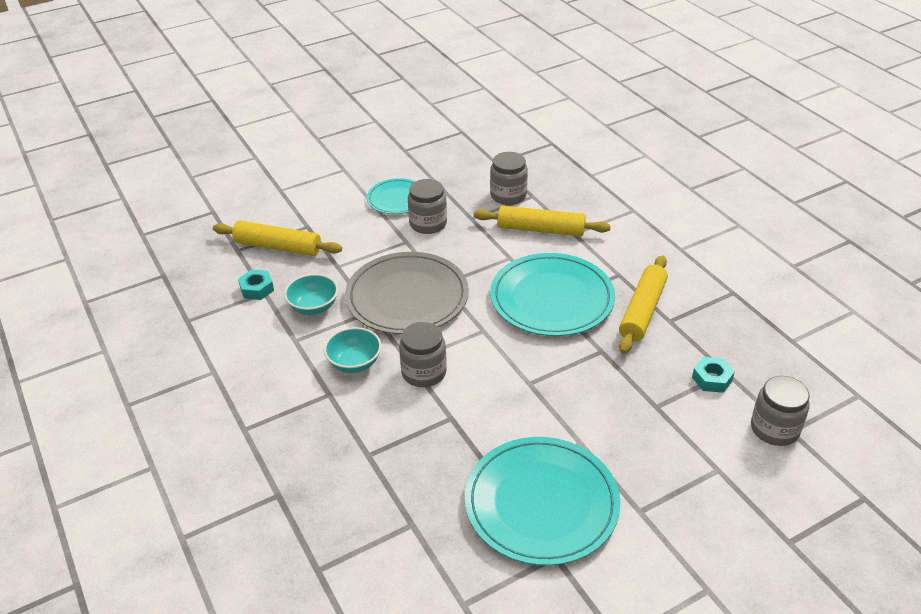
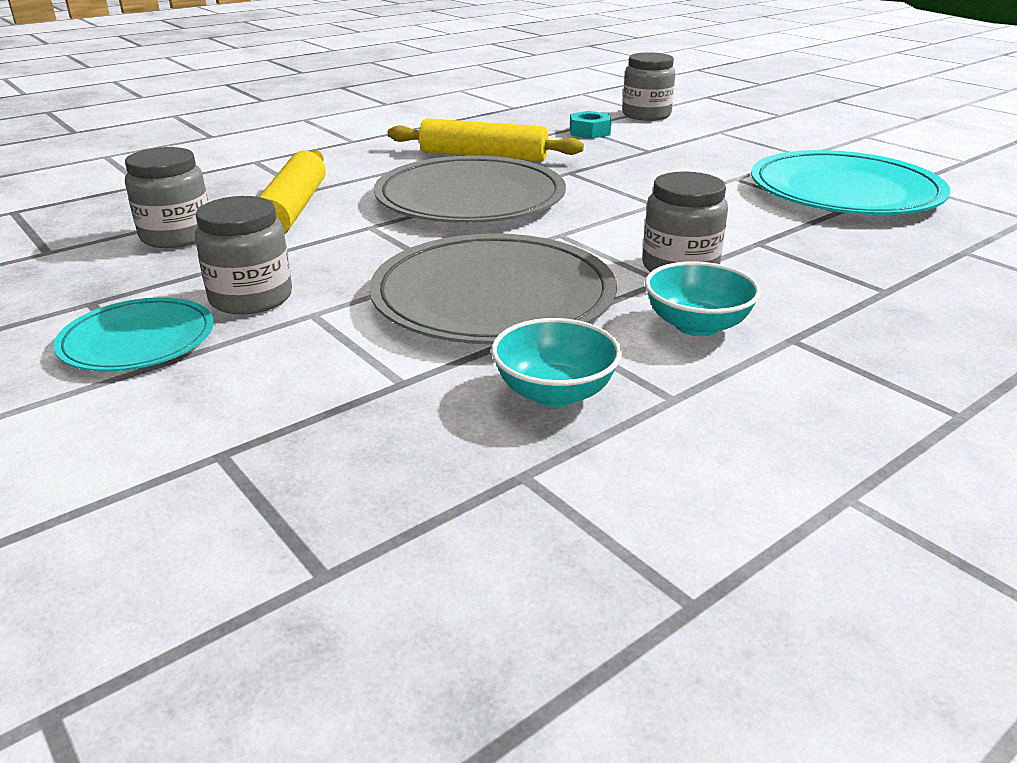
camera: 100 degrees left, 10 degrees down
yellow rolling pin [213,221,342,256] -> none
turquoise nut [238,270,274,300] -> none
turquoise plate [490,253,615,336] -> grey plate [374,155,566,223]

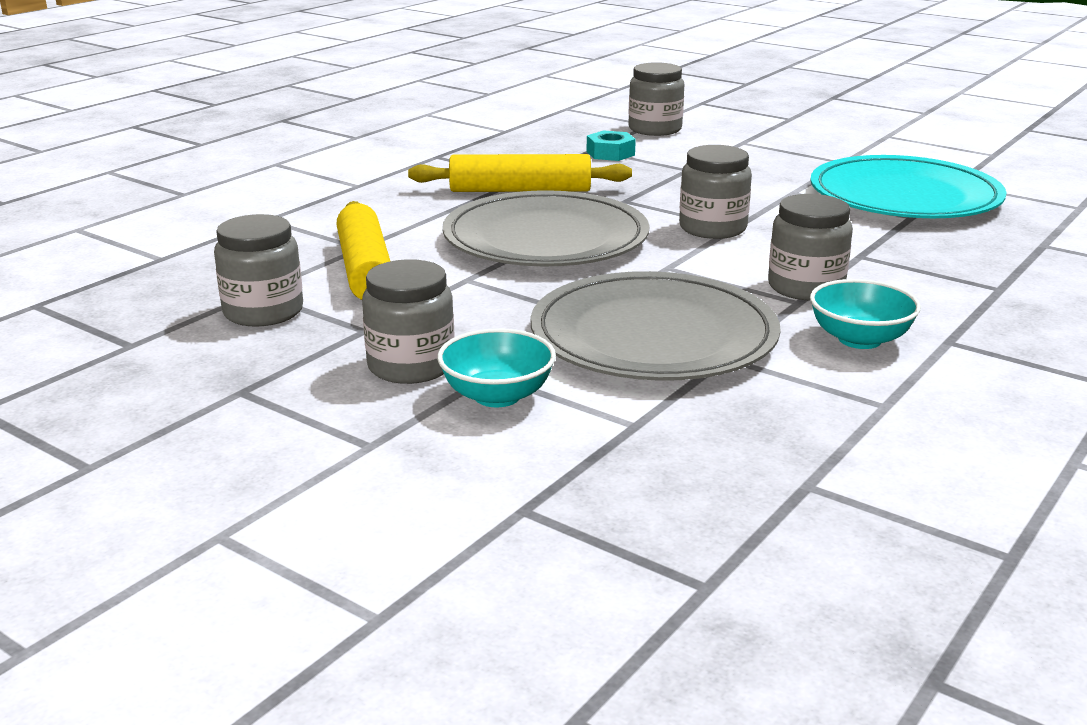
camera: 15 degrees left, 5 degrees down
turquoise plate [53,297,214,371] -> none
turquoise bowl [491,318,622,407] -> turquoise bowl moved to [437,328,556,407]
none -> grey jar [679,145,752,239]

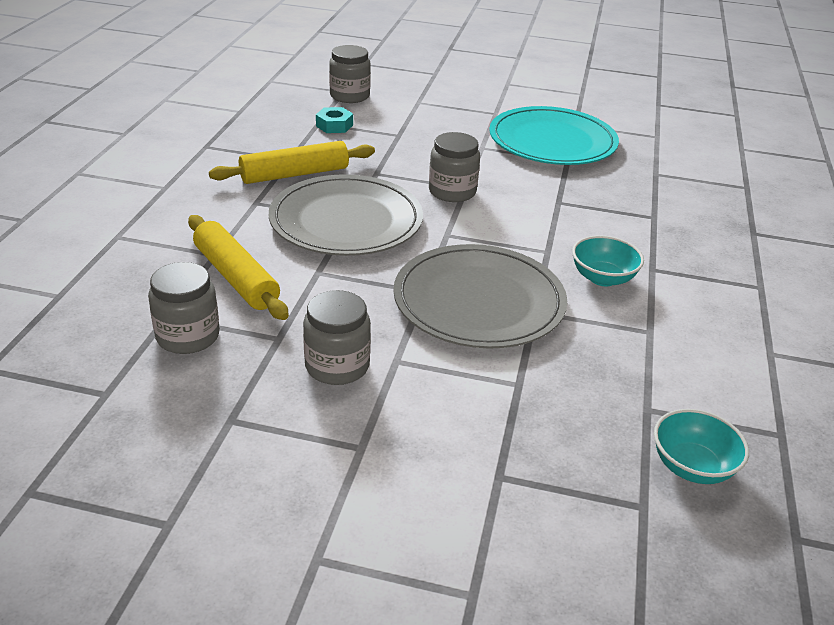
camera: 25 degrees left, 10 degrees up
turquoise bowl [437,328,556,407] -> turquoise bowl moved to [654,409,749,484]
grey jar [768,194,853,300] -> none

